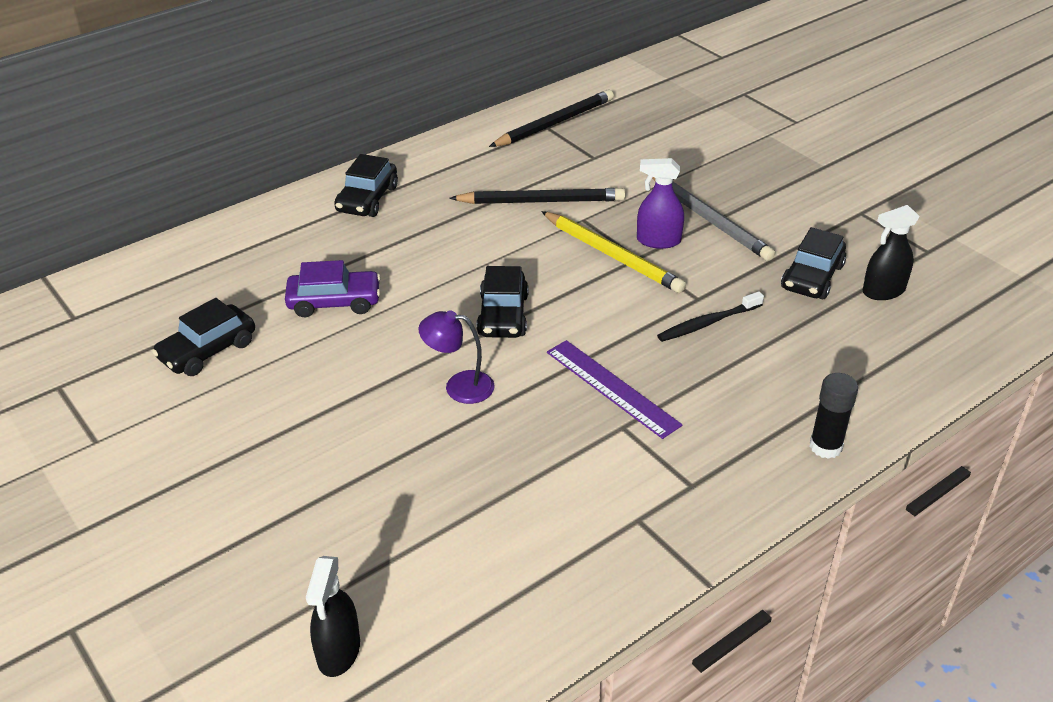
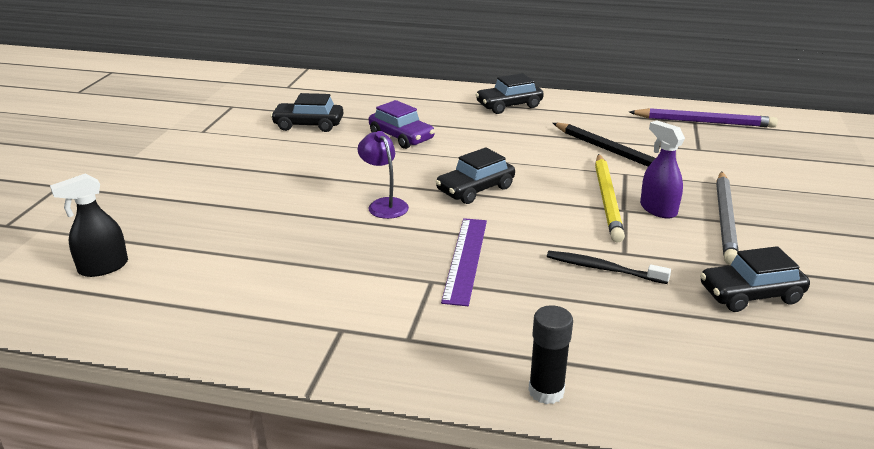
camera: 50 degrees right, 10 degrees down
black pencil [489,89,614,147] -> purple pencil [629,108,778,128]
black spray bottle [863,205,920,300] -> none

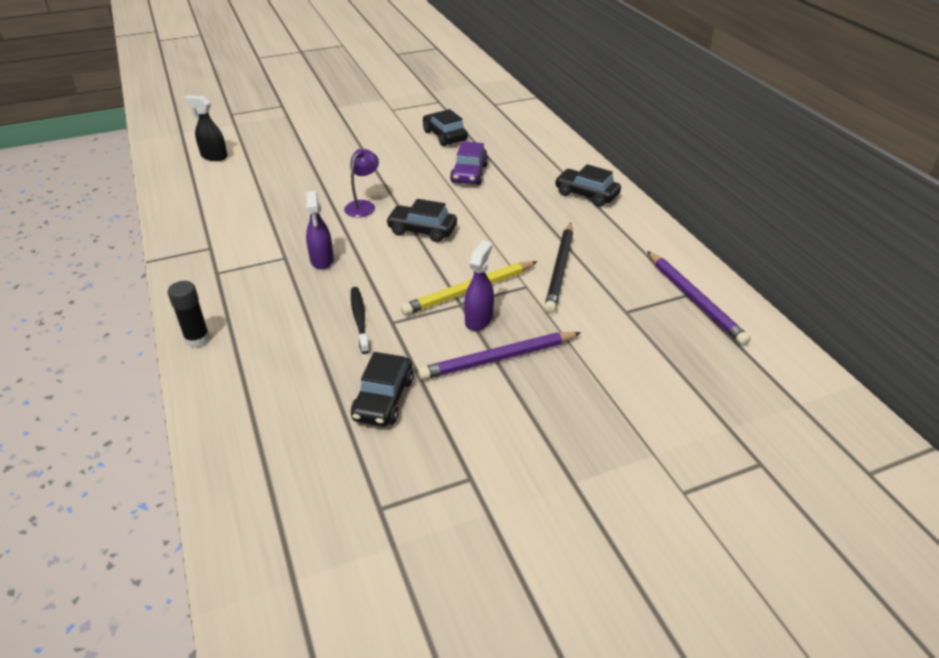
camera: 55 degrees right, 10 degrees up
purple ruler [441,218,487,306] -> purple spray bottle [306,191,334,270]
black car [700,246,810,312] -> black car turned 120 degrees counterclockwise [351,352,414,426]
grey pencil [716,171,739,265] -> purple pencil [418,332,581,380]

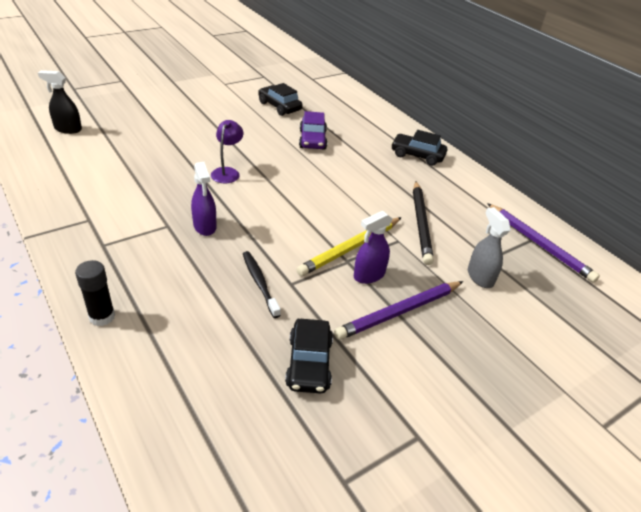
camera: 15 degrees left, 0 degrees up
black car [386,199,457,242] -> none
purple spray bottle [464,240,494,331] -> purple spray bottle turned 135 degrees counterclockwise [354,211,393,284]
none -> grey spray bottle [468,207,511,288]

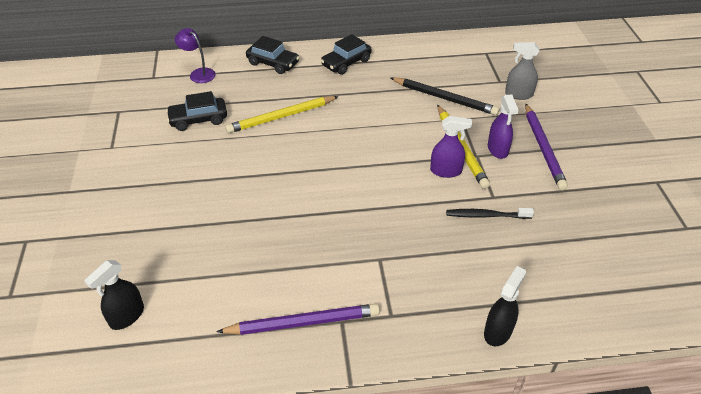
camera: 60 degrees left, 5 degrees up
black glue stick [75,260,115,326] -> black spray bottle [484,266,526,346]
purple spray bottle [191,162,217,236] -> purple spray bottle moved to [430,116,472,178]
purple lamp [211,120,243,183] -> purple lamp moved to [175,28,216,83]
black car [285,319,333,394] -> black car moved to [246,36,300,74]
purple car [299,111,327,150] -> yellow pencil [225,96,339,133]
purple pencil [487,203,600,283] -> purple pencil moved to [216,304,380,335]

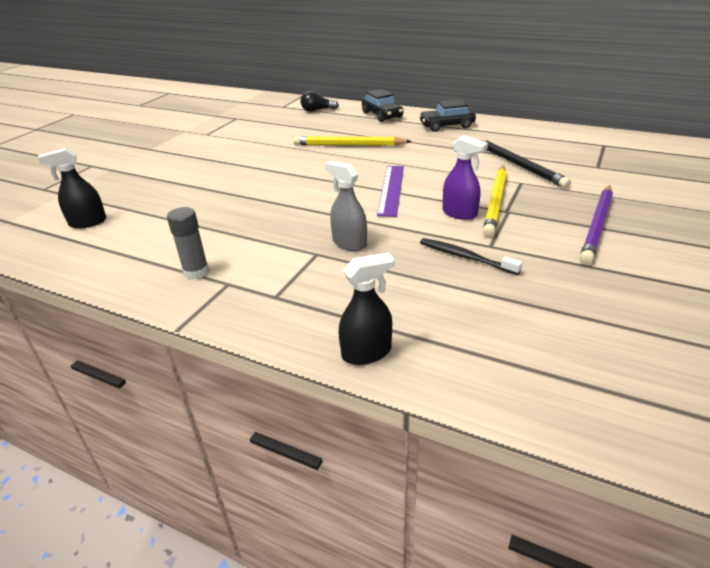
camera: 35 degrees right, 10 degrees down
black car [166,91,227,131] -> none
purple lamp [175,28,216,83] -> black light bulb [301,91,339,112]
purple pencil [216,304,380,335] -> grey glue stick [167,207,209,280]
purple spray bottle [488,94,518,159] -> none
grey spray bottle [505,42,540,100] -> grey spray bottle moved to [325,161,367,251]
none -> purple ruler [377,166,404,217]

